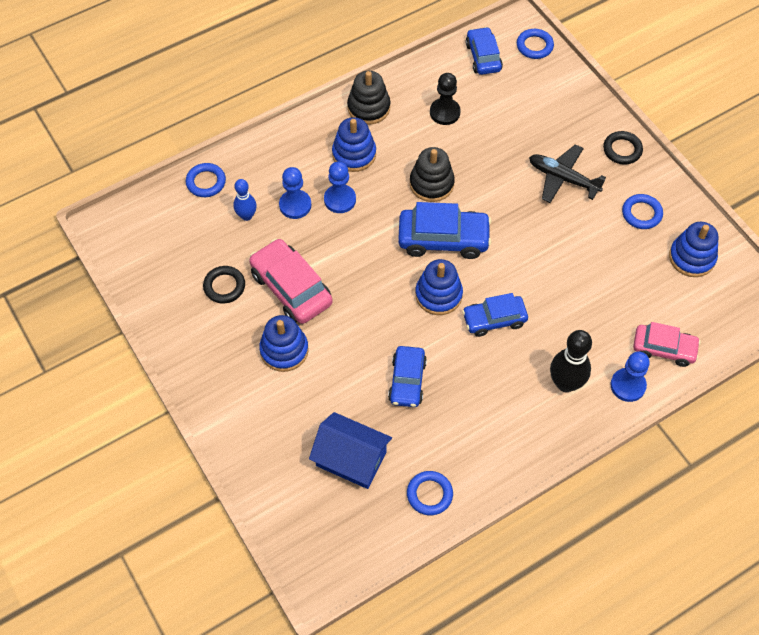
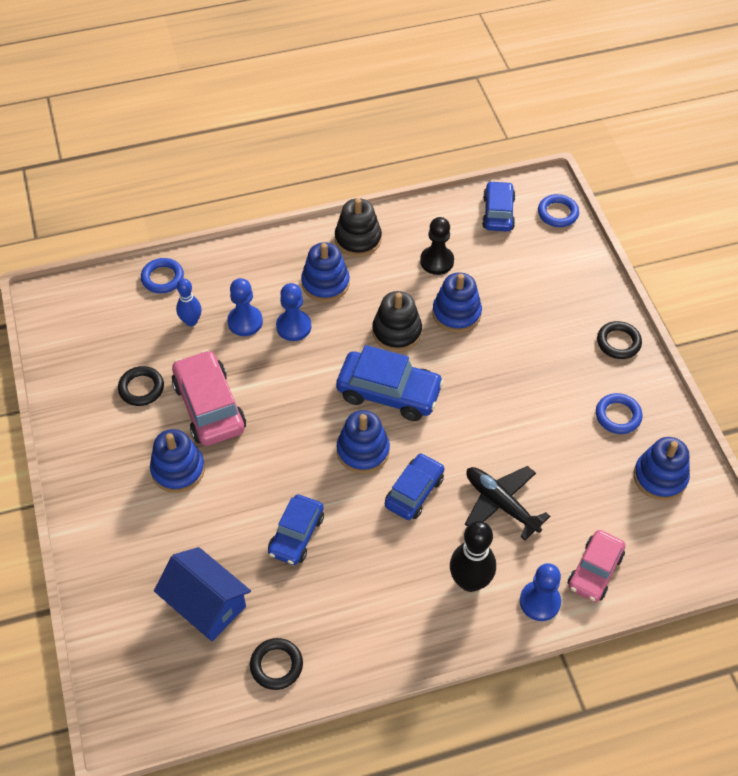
camera: 15 degrees right, 5 degrees down
blue ring [407,471,453,515] -> black ring [250,638,303,690]
blue car [462,293,528,337] -> blue car turned 120 degrees clockwise [385,453,444,520]
black plane [529,144,606,203] -> black plane moved to [465,466,550,540]
pink car [633,322,701,367] -> pink car turned 90 degrees clockwise [568,530,625,602]
none -> blue stacking toy [432,272,482,333]

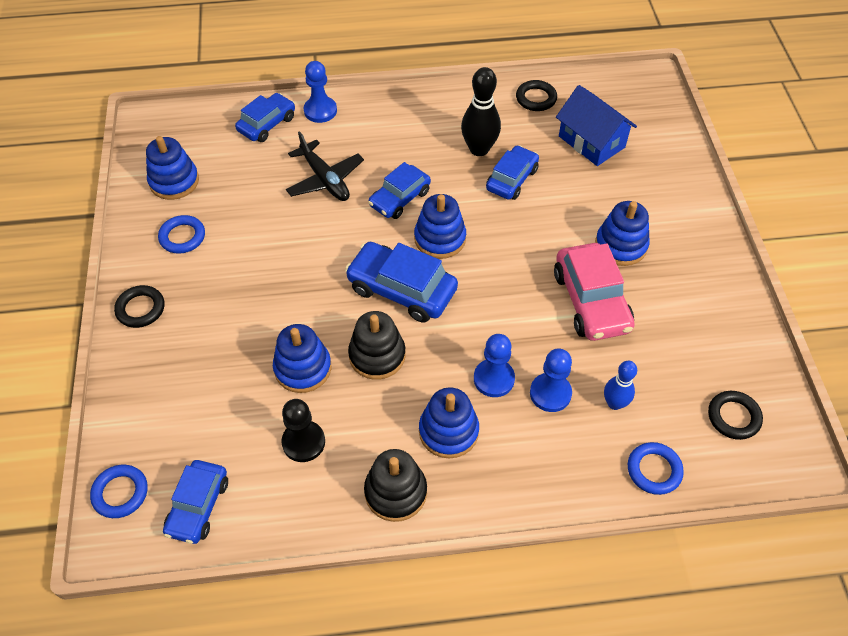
camera: 170 degrees left, 0 degrees up
black ring [118,366,164,406] -> black ring moved to [708,391,763,440]
black bowling pin [450,521,496,592] -> black bowling pin moved to [461,67,501,156]
pink car [568,530,625,602] -> blue car [235,93,295,142]

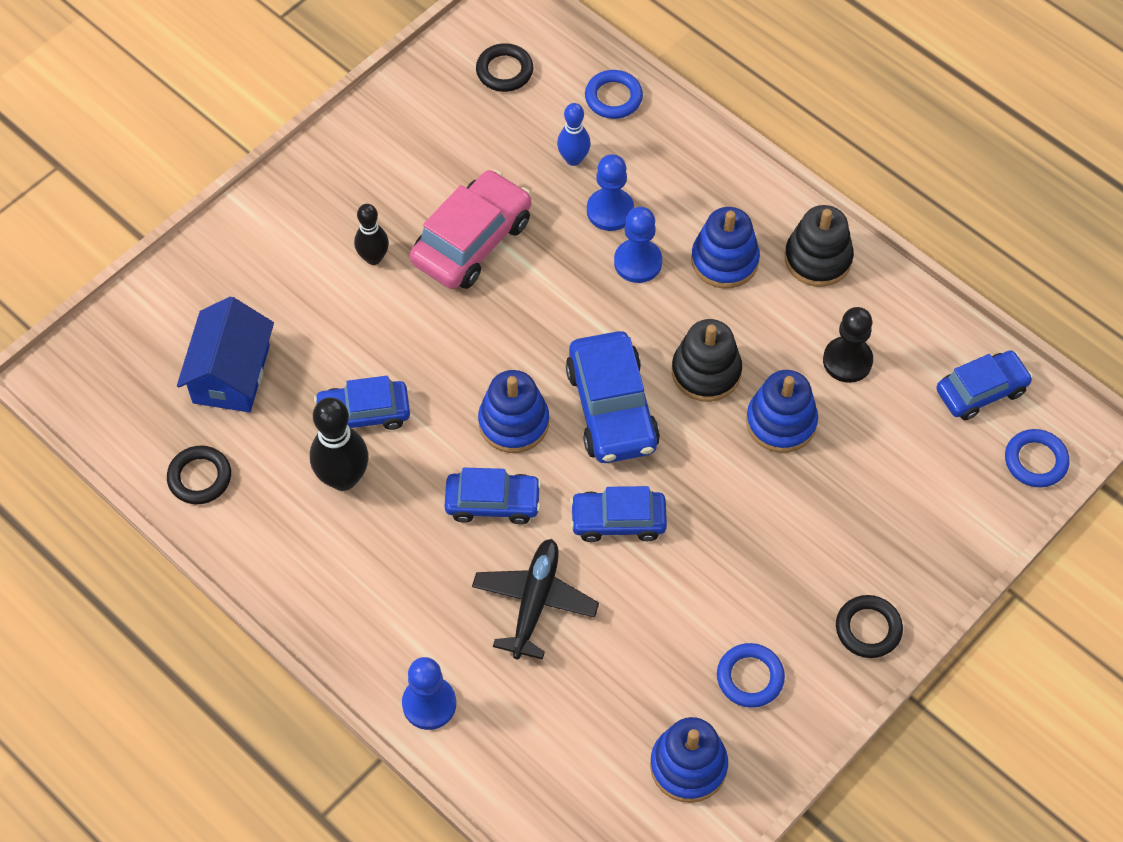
camera: 130 degrees left, 5 degrees up
blue car [235,93,295,142] -> blue car moved to [570,486,667,542]
blue stacking toy [595,201,650,266] -> black bowling pin [354,204,389,265]

